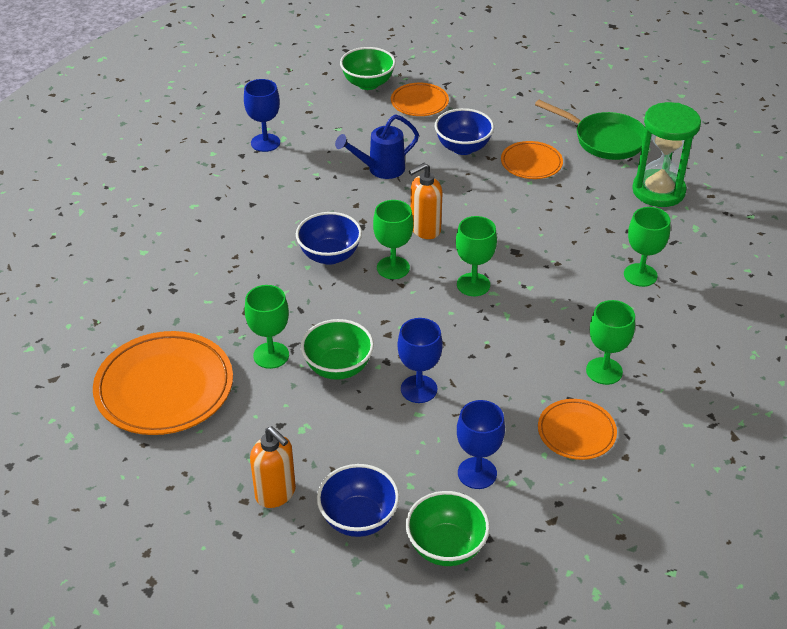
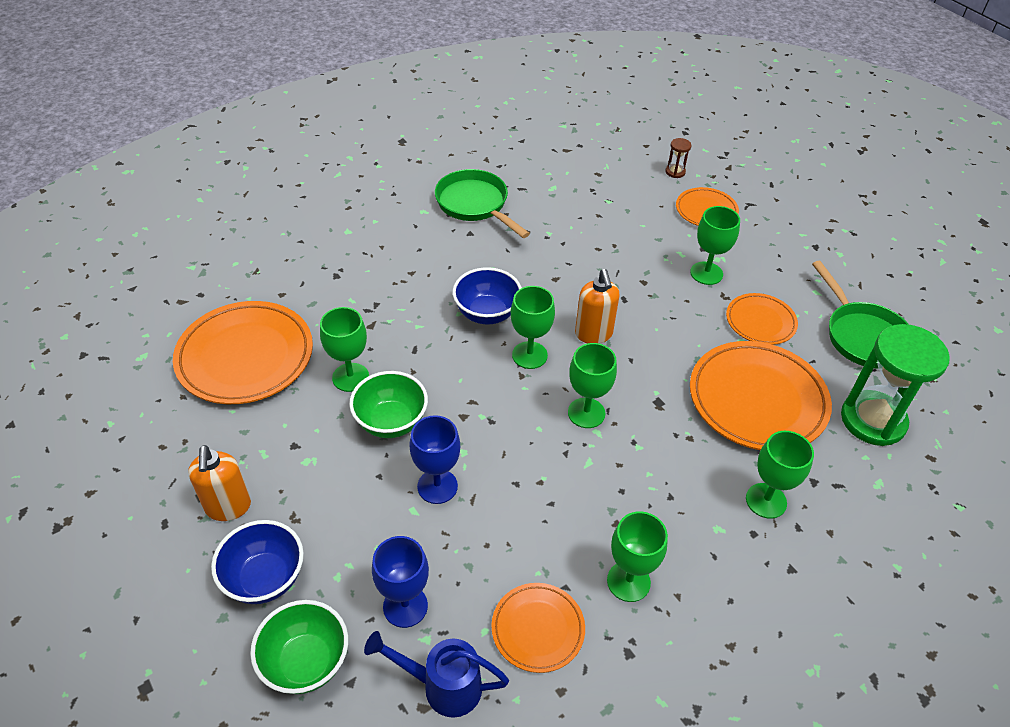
camera: 35 degrees right, 5 degrees up
blue goblet [244,79,280,152] -> none
blue watering can [335,114,419,179] -> blue watering can moved to [364,631,509,718]
green bowl [340,47,396,90] -> brown hourglass [666,138,691,178]
orange soap dispenser [409,163,443,239] -> orange soap dispenser turned 105 degrees counterclockwise [575,269,620,344]
blue bowl [435,108,494,155] -> green goblet [690,206,740,285]
none -> green pan [435,169,530,238]
none -> orange plate [690,341,832,450]

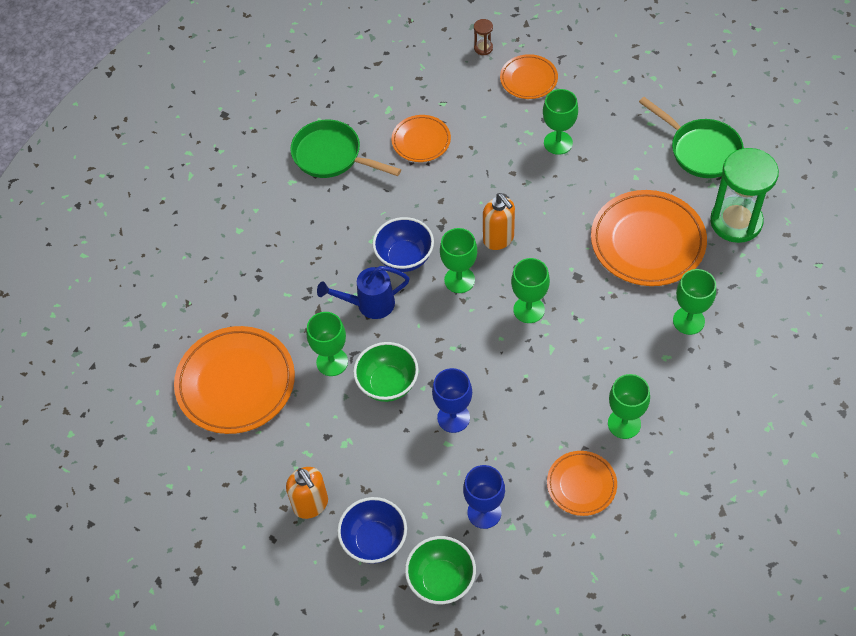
camera: 20 degrees left, 10 degrees up
blue watering can [364,631,509,718] -> blue watering can moved to [317,266,410,319]
orange plate [726,293,798,345] -> orange plate moved to [391,115,451,162]

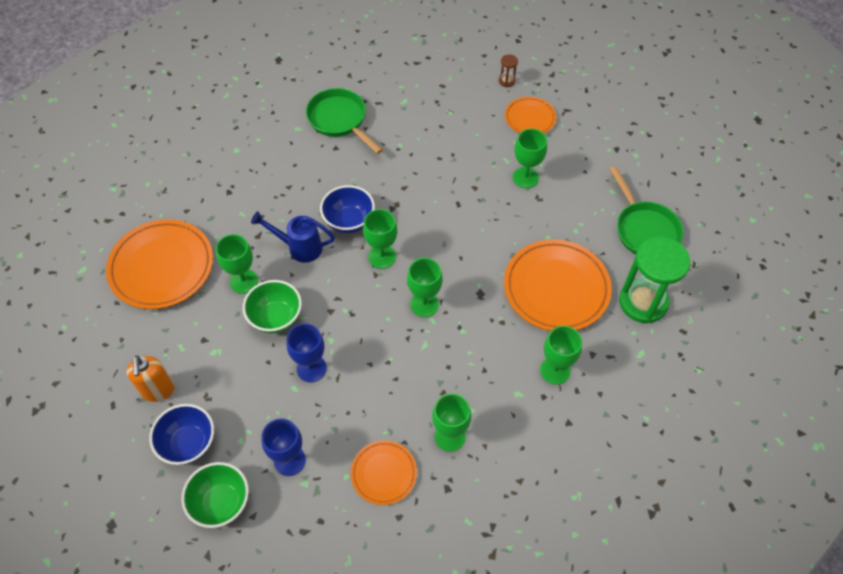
camera: 20 degrees right, 0 degrees up
orange plate [391,115,451,162] -> none
orange soap dispenser [483,193,515,250] -> none

